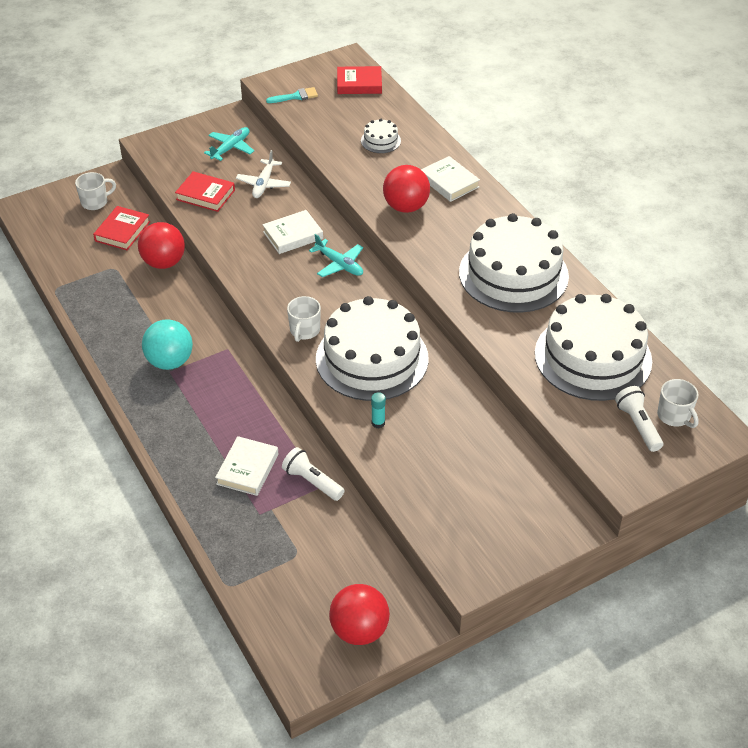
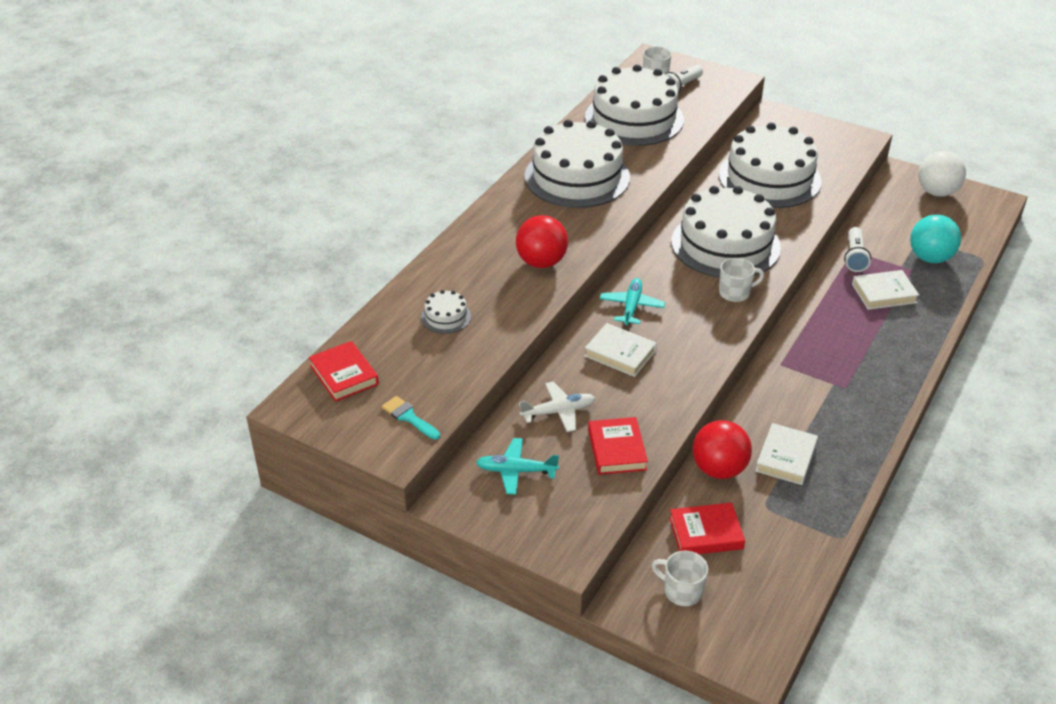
camera: 120 degrees left, 5 degrees down
turquoise ball [142,319,193,370] -> turquoise ball moved to [910,215,961,263]
red ball [329,584,390,645] -> white ball [918,151,966,196]
turquoise glue stick [371,392,386,428] -> none
white book [421,156,480,202] -> white book moved to [755,423,818,485]
none -> white cake [719,122,822,208]

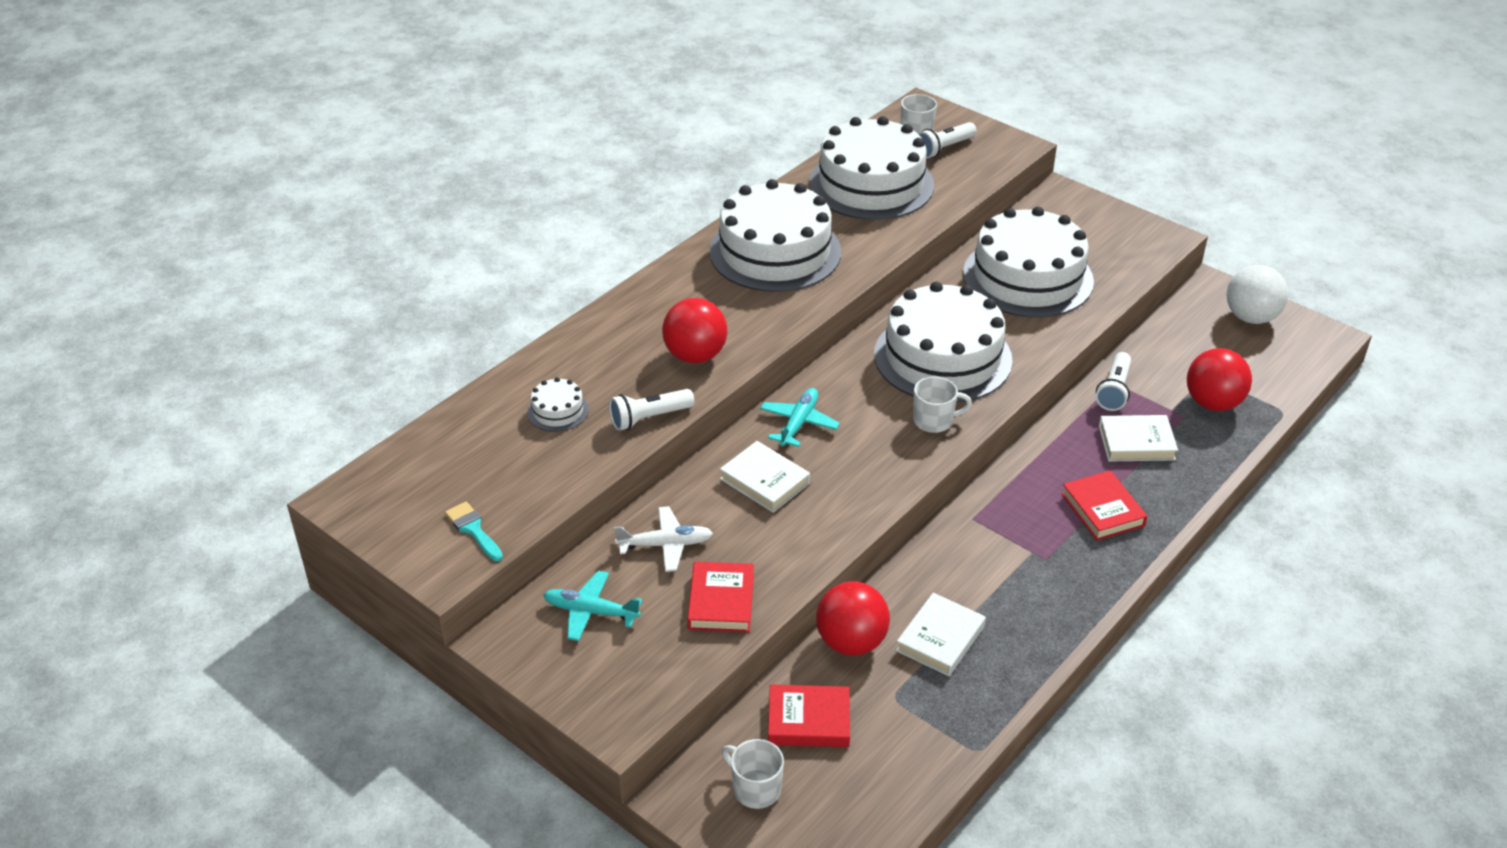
camera: 10 degrees right, 0 degrees up
red book [309,341,379,402] -> red book moved to [1061,470,1147,541]
turquoise ball [910,215,961,263] -> red ball [1187,348,1252,411]
none -> white flashlight [609,389,694,431]

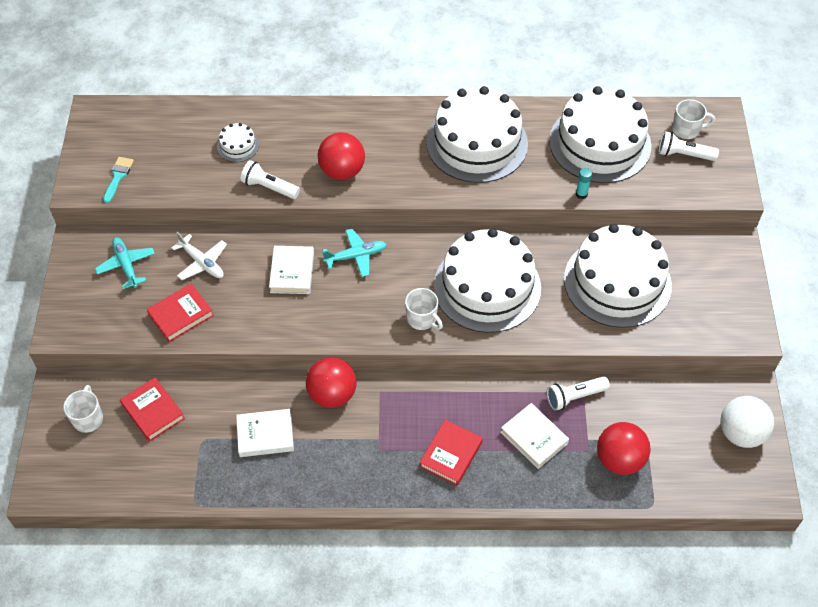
camera: 50 degrees right, 15 degrees up
red ball [816,581,890,656] -> red ball moved to [306,357,357,408]
none -> turquoise glue stick [576,168,592,199]

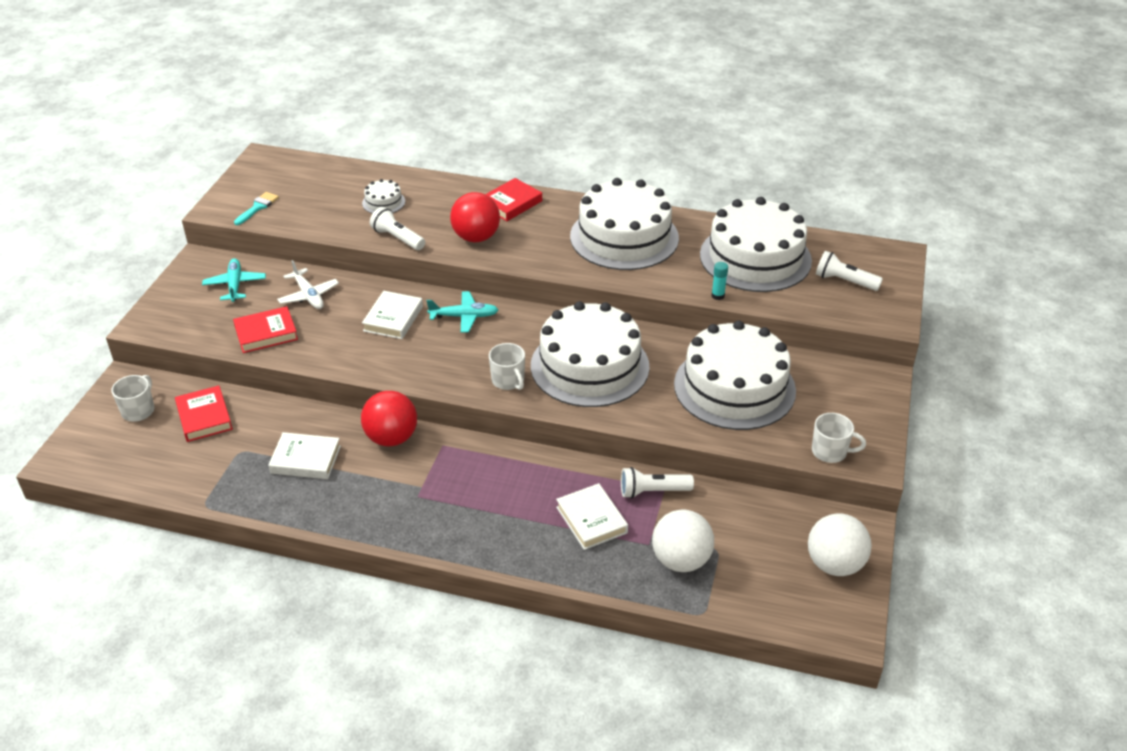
camera: 15 degrees right, 15 degrees down
red book [420,420,483,486] -> red book moved to [485,178,542,221]
red ball [597,422,650,475] -> white ball [652,510,714,572]
white mug [672,99,715,139] -> white mug moved to [812,413,866,463]

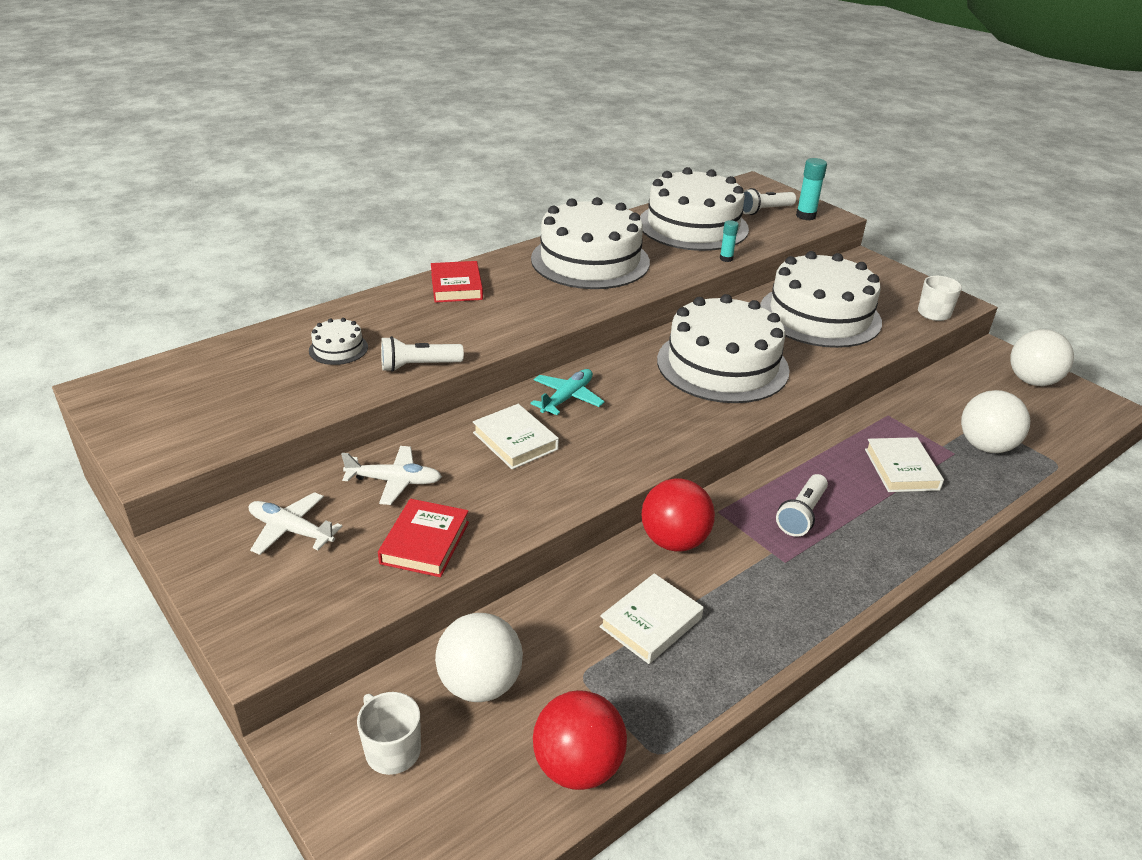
camera: 55 degrees left, 5 degrees down
red book [175,386,233,442] -> white ball [435,613,523,702]
turquoise plane [202,258,266,302] -> white plane [249,492,343,555]
turquoise brush [234,192,279,225] -> none
red ball [450,192,500,242] -> red ball moved to [533,690,627,790]
white mug [489,343,525,390] -> none
white book [556,483,628,550] -> white book turned 75 degrees clockwise [865,437,944,492]
white flashlight [621,467,694,498] -> white flashlight moved to [776,474,828,537]
none -> turquoise glue stick [796,158,827,220]

